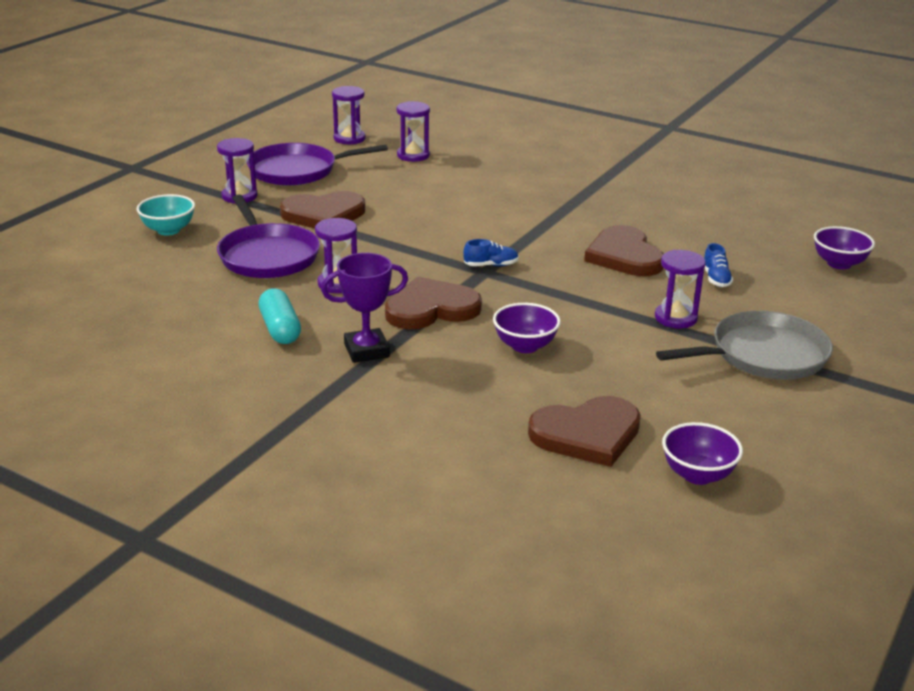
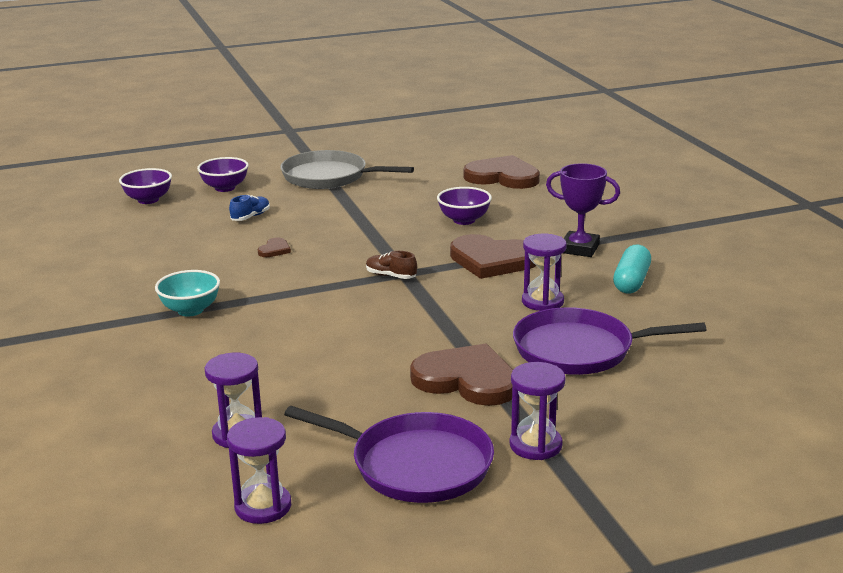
camera: 140 degrees left, 5 degrees down
turquoise bowl [137,194,195,236] -> turquoise bowl moved to [155,270,220,316]
purple pan [217,195,320,278] -> purple pan turned 105 degrees counterclockwise [513,307,707,375]
blue shoe [463,239,519,266] -> brown shoe [366,251,417,279]
brown heart [584,225,664,276] -> brown heart [258,237,291,257], size x0.43
purple hourglass [655,250,706,329] -> none
purple bowl [662,422,743,485] -> purple bowl moved to [197,157,249,192]

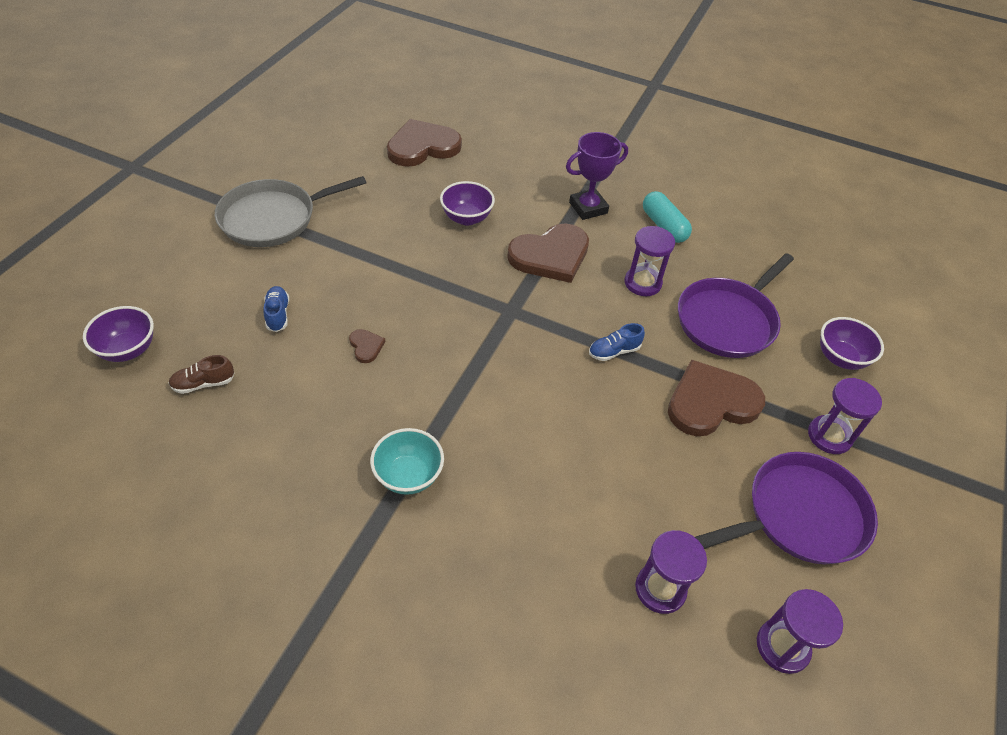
camera: 50 degrees left, 25 degrees up
purple bowl [197,157,249,192] -> purple bowl moved to [820,317,884,370]
brown shoe [366,251,417,279] -> brown shoe moved to [169,355,235,394]
none -> blue shoe [589,323,645,361]

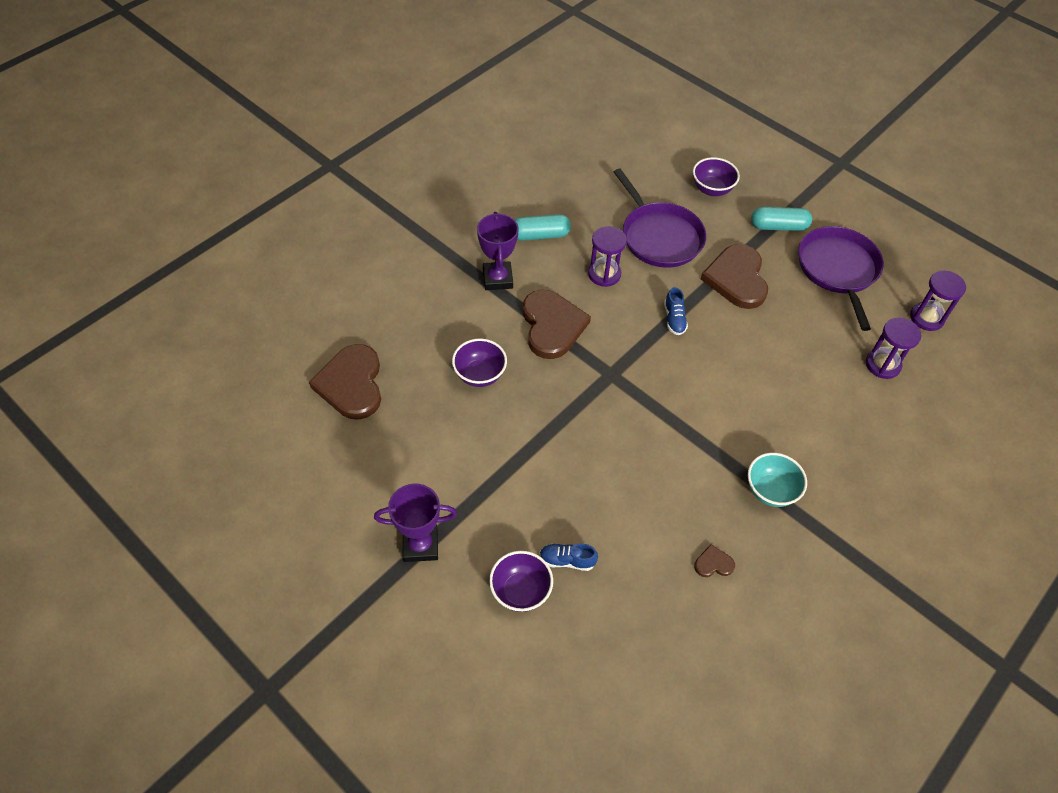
camera: 70 degrees left, 5 degrees up
purple bowl [83,306,154,362] -> purple bowl moved to [489,551,553,612]
brown shoe [169,355,235,394] -> none
grey pan [215,176,367,247] -> purple trophy [374,483,457,562]
brown heart [349,329,385,363] -> brown heart moved to [694,544,735,577]
purple hourglass [808,378,882,454] -> turquoise capsule [751,207,812,231]

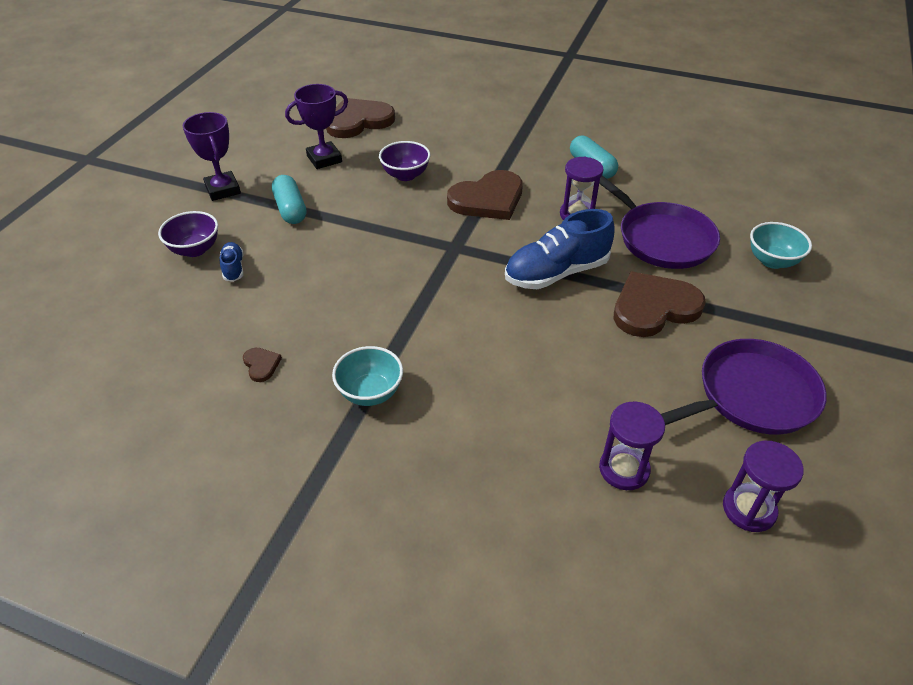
camera: 70 degrees right, 10 degrees down
purple trophy [477,212,519,290] -> purple trophy moved to [285,84,348,169]
purple pan [614,169,706,268] -> purple pan turned 75 degrees counterclockwise [599,176,720,269]
blue shoe [664,287,688,335] -> blue shoe [505,209,615,289], size x2.12
purple bowl [693,157,740,196] -> turquoise bowl [750,222,812,269]
turquoise capsule [751,207,812,231] -> turquoise capsule moved to [272,175,306,224]

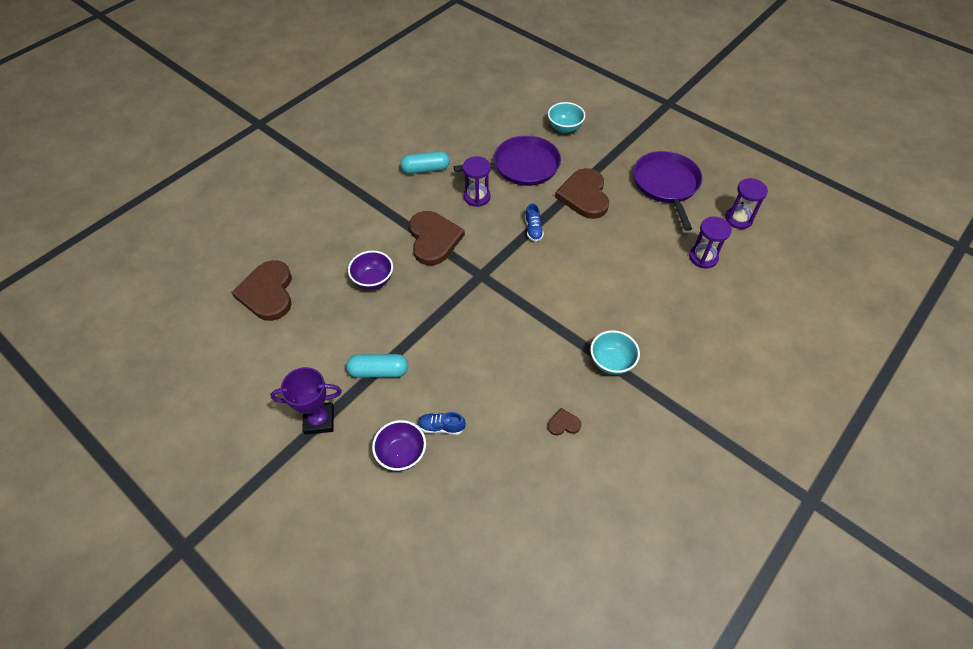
camera: 70 degrees left, 10 degrees up
purple trophy [285,84,348,169] -> none
blue shoe [505,209,615,289] -> blue shoe [525,203,544,242], size x0.47

